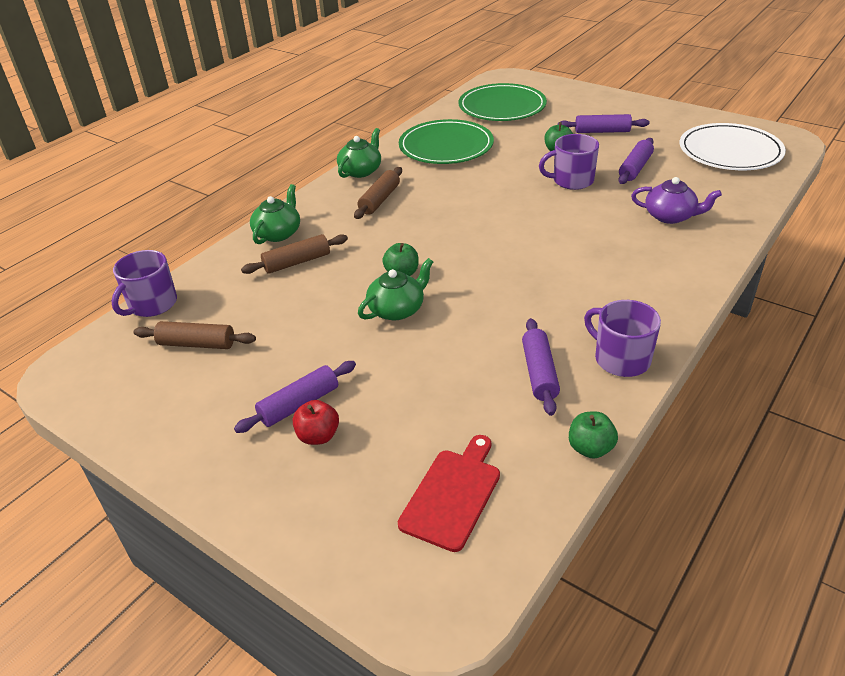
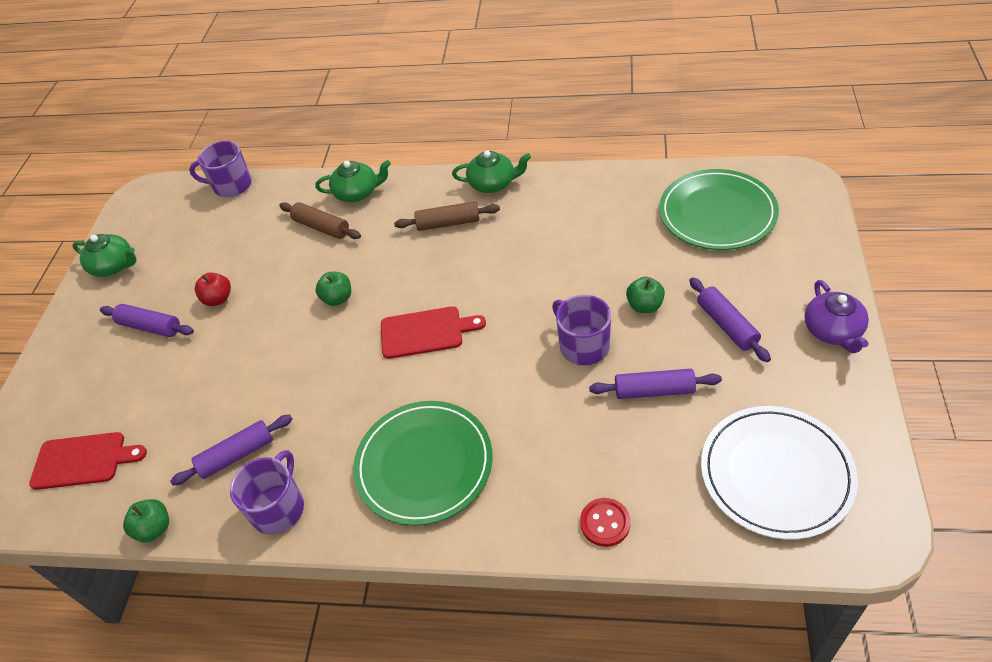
camera: 65 degrees right, 10 degrees up
brown rolling pin [134,321,256,349] -> none
red apple [293,400,339,445] -> red apple moved to [195,272,231,306]
green teapot [358,258,433,320] -> green teapot moved to [72,234,137,277]
green plate [399,119,494,164] -> green plate moved to [353,401,493,526]
purple teapot [631,177,722,224] -> purple teapot moved to [804,280,869,353]
none -> red cutting board [381,306,486,359]
none -> red button [580,498,630,547]

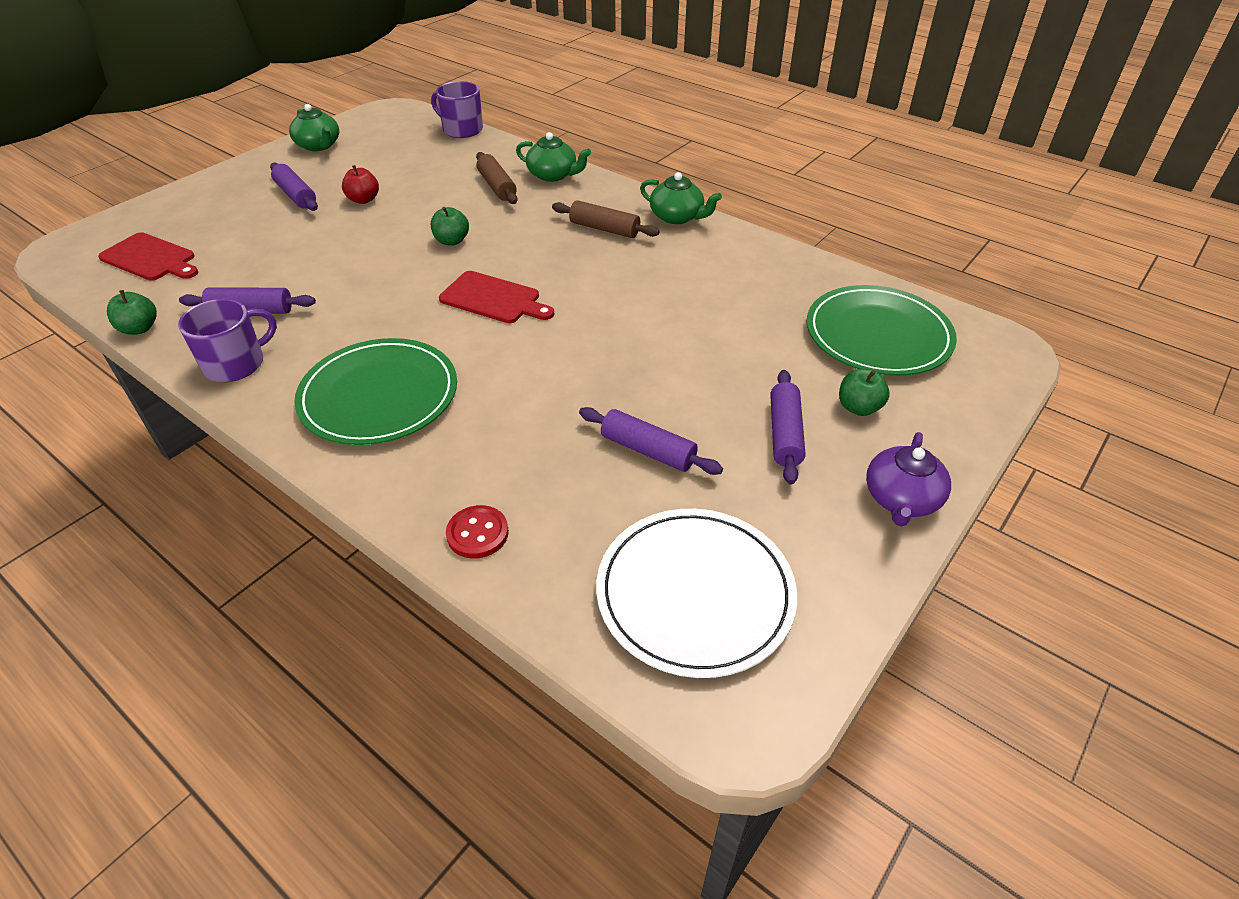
camera: 25 degrees right, 5 degrees down
purple mug [552,295,611,365] -> none
green apple [626,277,665,313] -> green apple moved to [839,369,890,416]

